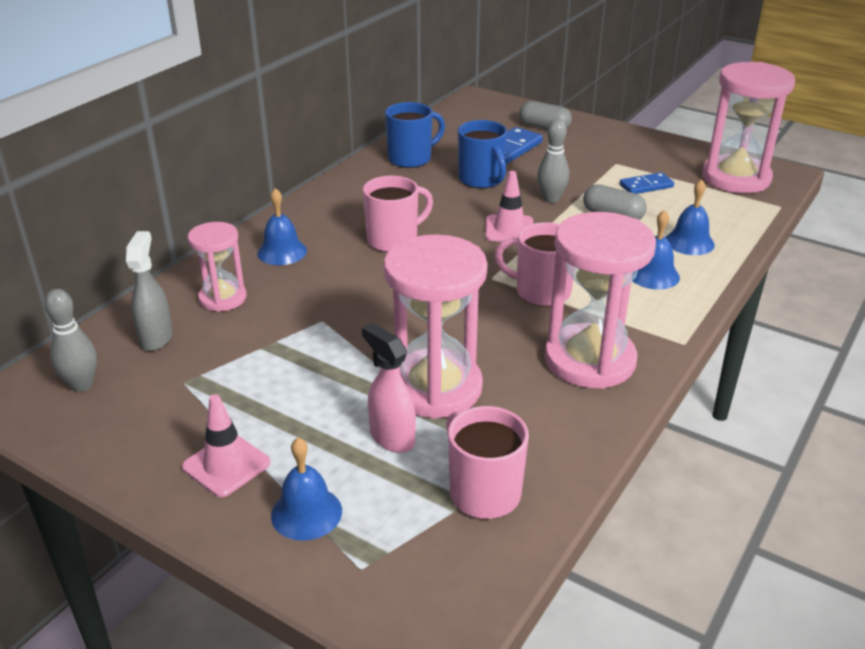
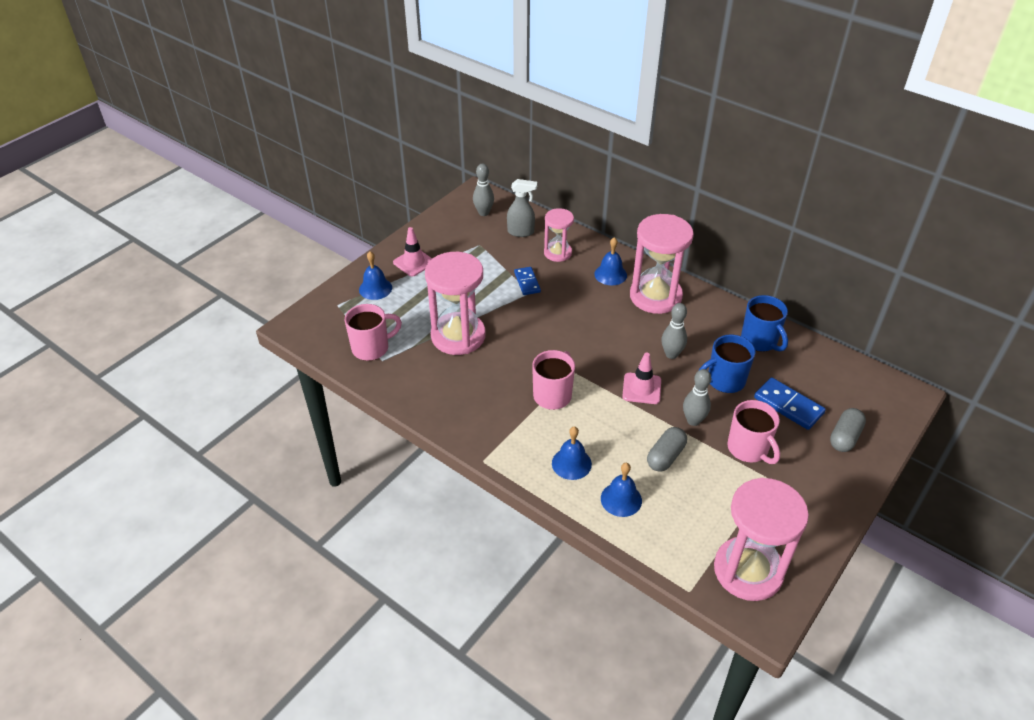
camera: 95 degrees right, 10 degrees up
pink spray bottle [362,323,416,453] -> none
pink mug [363,176,433,252] -> pink mug moved to [727,400,780,464]
pink hourglass [545,212,656,389] -> pink hourglass moved to [630,214,694,314]
blue domino [619,172,674,194] -> blue domino moved to [514,267,541,295]
none -> grey bowling pin [661,303,687,359]

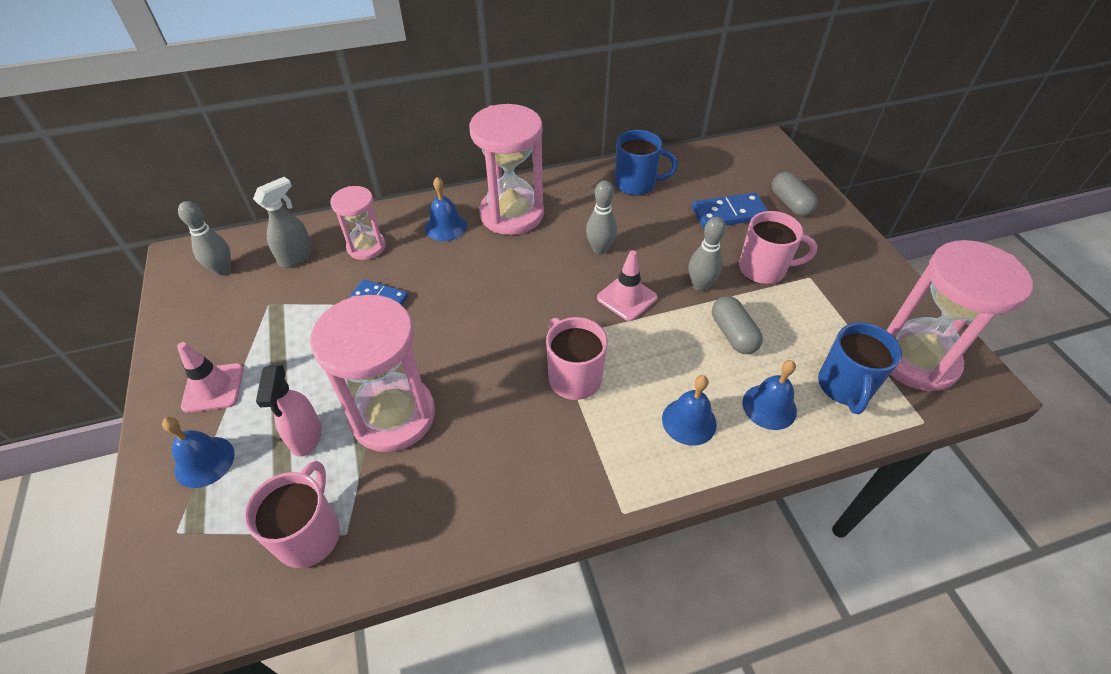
camera: 55 degrees left, 5 degrees up
blue mug [699,335,755,393] -> blue mug moved to [818,322,902,414]
none -> pink spray bottle [256,364,322,457]

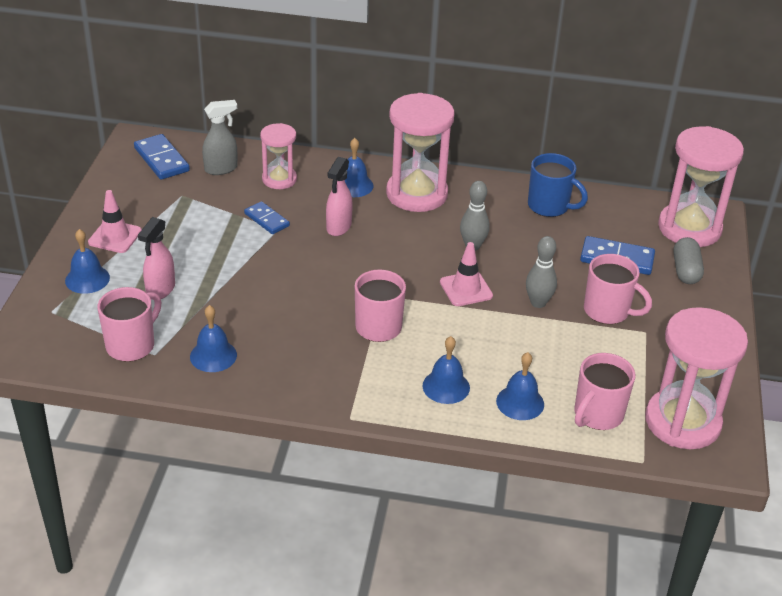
camera: 25 degrees right, 10 degrees down
grey bowling pin [178,201,231,276] -> blue domino [134,134,190,180]
pink hourglass [310,295,435,452] -> pink hourglass moved to [658,126,744,247]
grey capsule [712,296,763,354] -> none
blue mug [818,322,902,414] -> pink mug [575,353,635,430]
none -> blue bell [190,305,237,372]
none -> pink spray bottle [326,157,353,236]

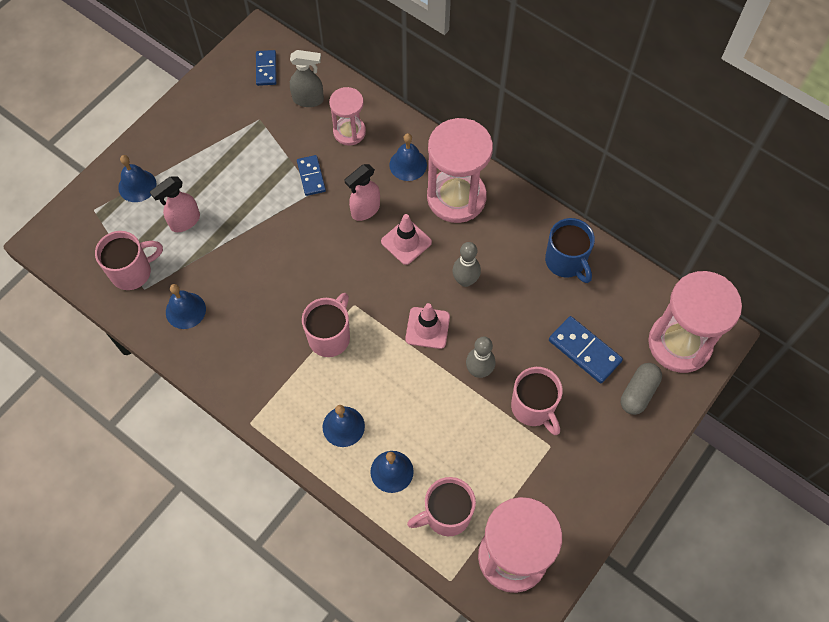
camera: 30 degrees right, 25 degrees up
pink traffic cone [88,190,142,253] -> pink traffic cone moved to [381,214,432,265]
blue domino [134,134,190,180] -> blue domino [256,50,277,86], size x0.67

